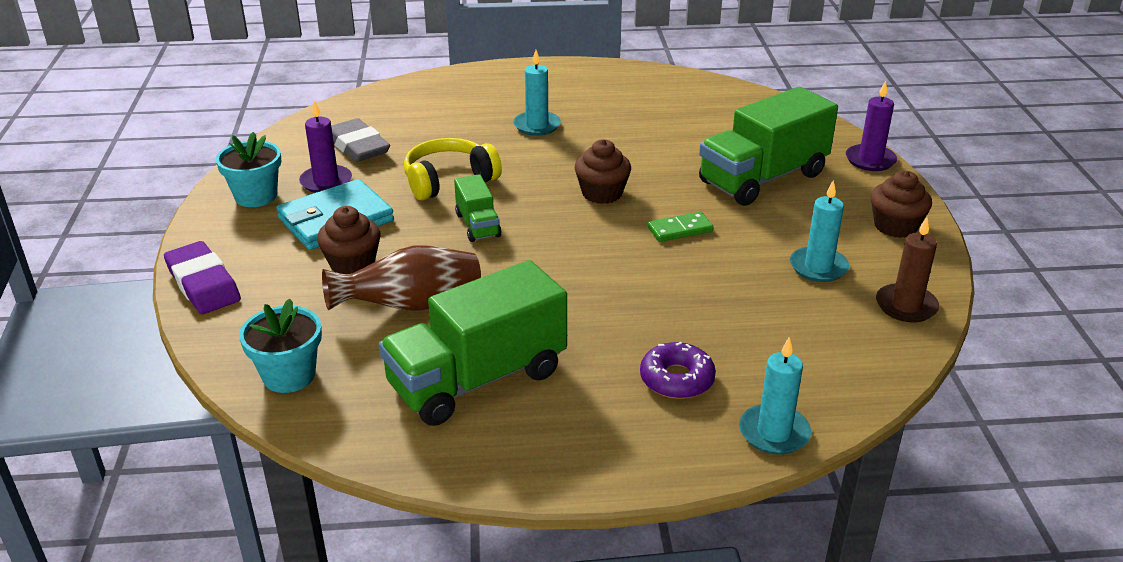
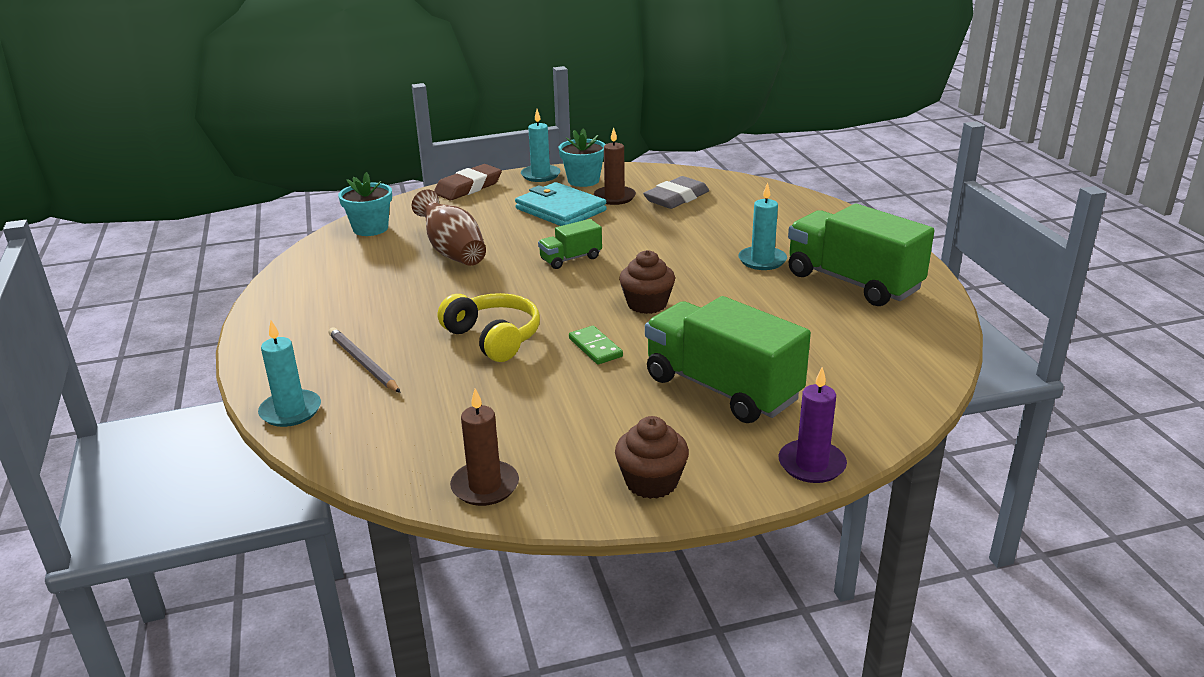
camera: 80 degrees right, 5 degrees down
purple eraser [164,241,241,314] -> brown eraser [434,164,502,200]
purple candle [299,100,352,193] -> brown candle [594,127,636,205]
brown cupcake [317,206,380,274] -> none
green truck [379,260,567,426] -> green truck moved to [788,204,935,306]
yellow headphones [404,138,502,201] -> yellow headphones moved to [438,293,540,362]
purple donut [640,342,716,399] -> grey pencil [328,327,401,393]
turquoise candle [790,180,849,282] -> turquoise candle moved to [521,109,560,182]

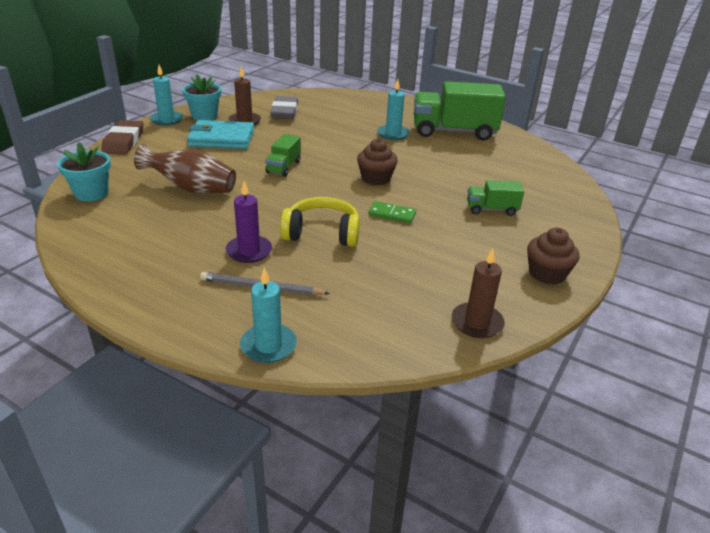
camera: 45 degrees left, 5 degrees up
green truck [645,296,811,423] -> green truck [467,180,524,216], size x0.49
purple candle [778,367,847,483] -> purple candle moved to [226,181,272,263]

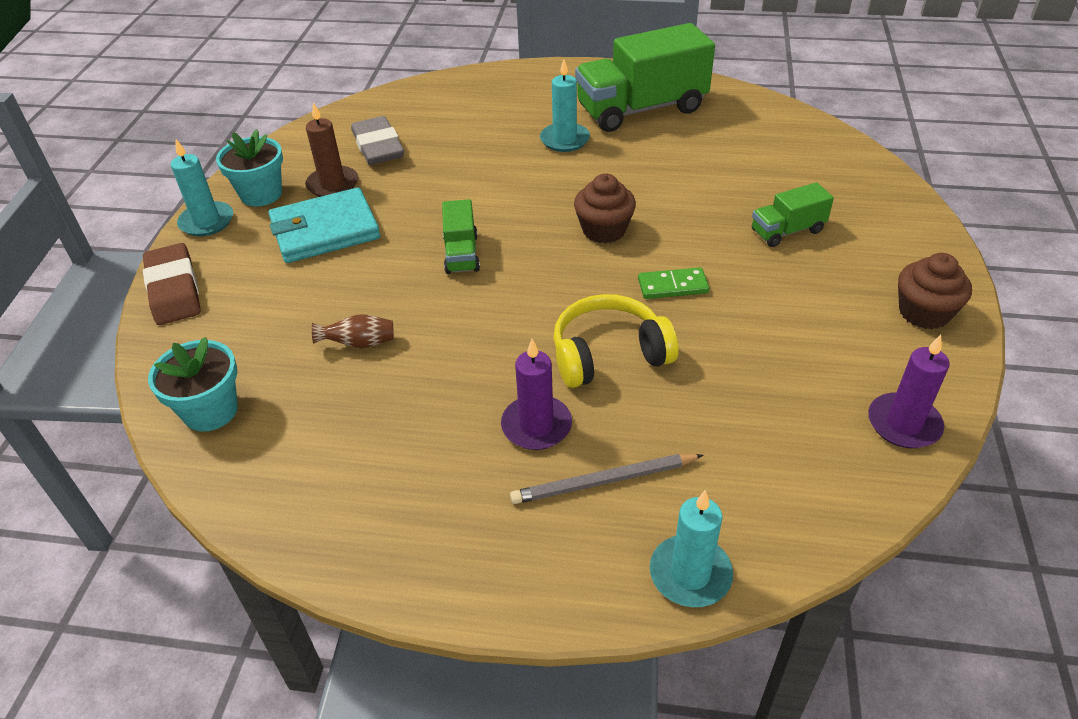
camera: 20 degrees left, 10 degrees up
brown vase [134,144,236,193] -> brown vase [312,314,394,348], size x0.49
brown candle [452,248,505,338] -> purple candle [868,335,950,448]

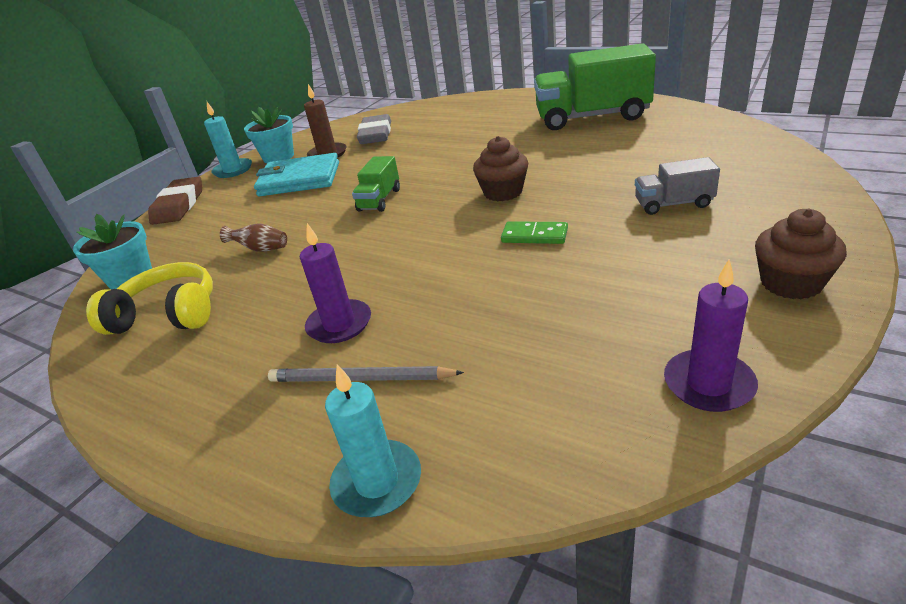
camera: 25 degrees right, 10 degrees down
turquoise candle [540,59,590,152] -> none
yellow headphones [554,294,679,388] -> yellow headphones moved to [86,262,213,335]
green truck [752,182,834,247] -> grey truck [635,157,720,215]

